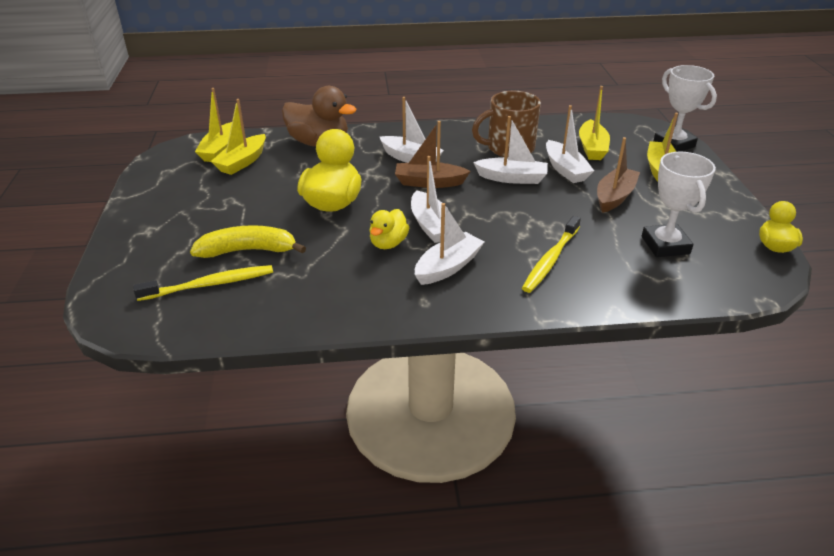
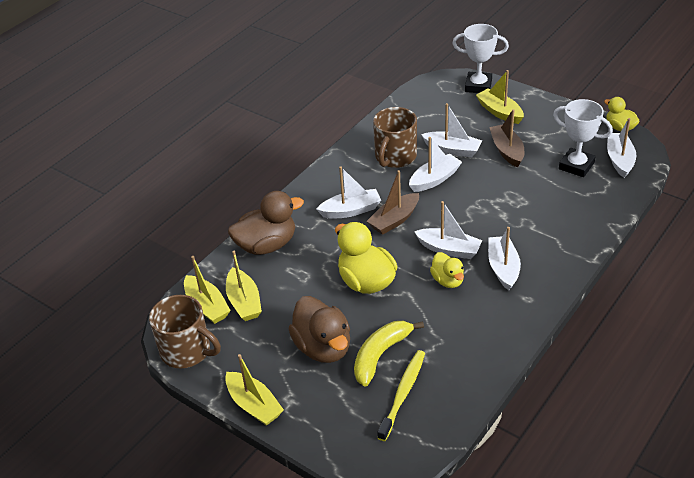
camera: 45 degrees left, 5 degrees up
yellow toothbrush [522,216,581,293] -> none
yellow boat [579,86,610,160] -> yellow boat moved to [225,354,284,426]
none -> brown mug [149,295,221,368]
none -> brown duck [289,296,350,363]
none -> white boat [607,118,636,178]

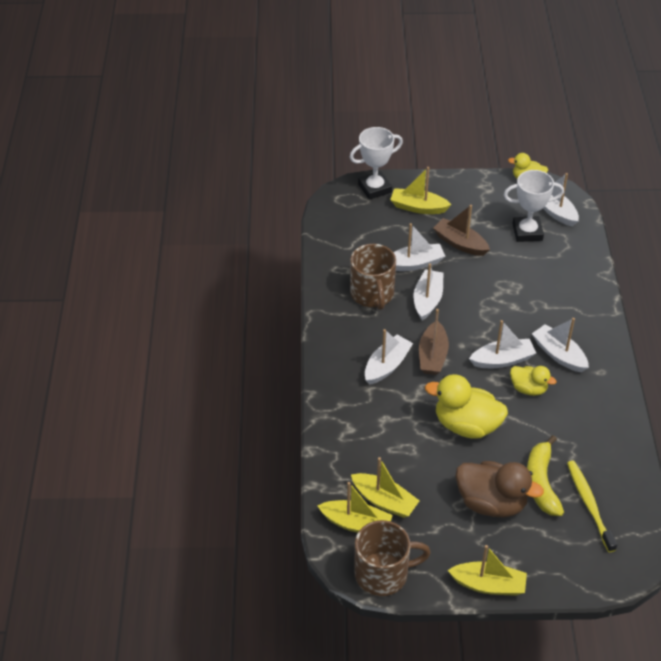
camera: 40 degrees left, 5 degrees up
brown duck [228,191,304,255] -> none

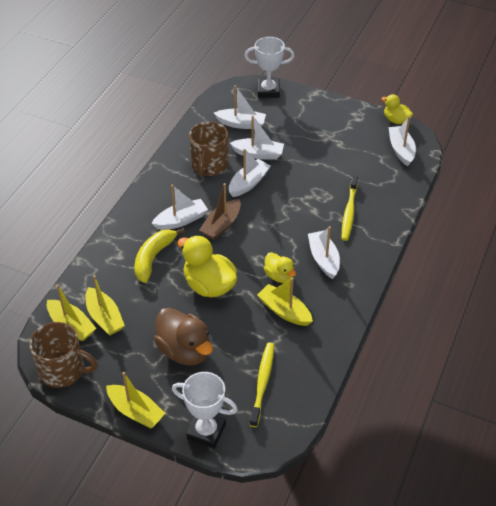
camera: 25 degrees right, 0 degrees up
yellow boat [390,167,451,214] -> yellow boat moved to [257,277,313,326]
brown boat [433,205,490,256] -> none
white boat [469,320,536,368] -> white boat moved to [214,85,266,129]
white trophy [503,170,564,242] -> white trophy moved to [172,372,238,448]
yellow banana [527,435,564,516] -> yellow banana moved to [135,228,185,283]
none -> yellow toothbrush [342,175,358,241]

